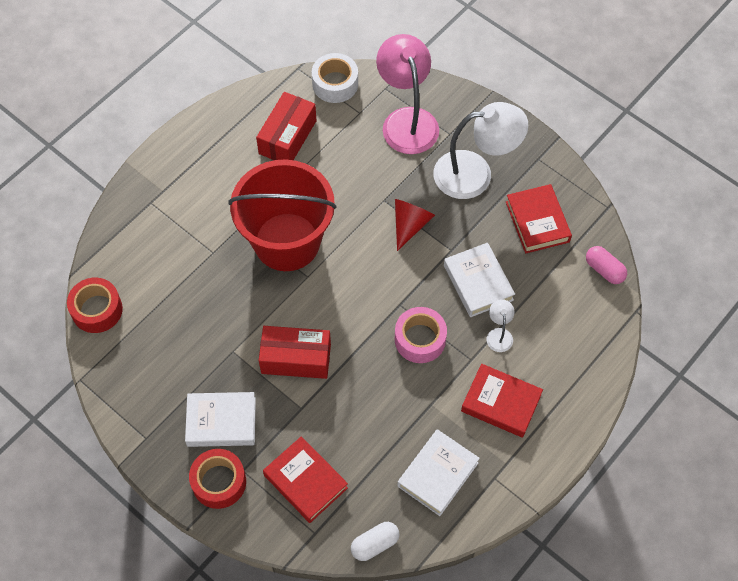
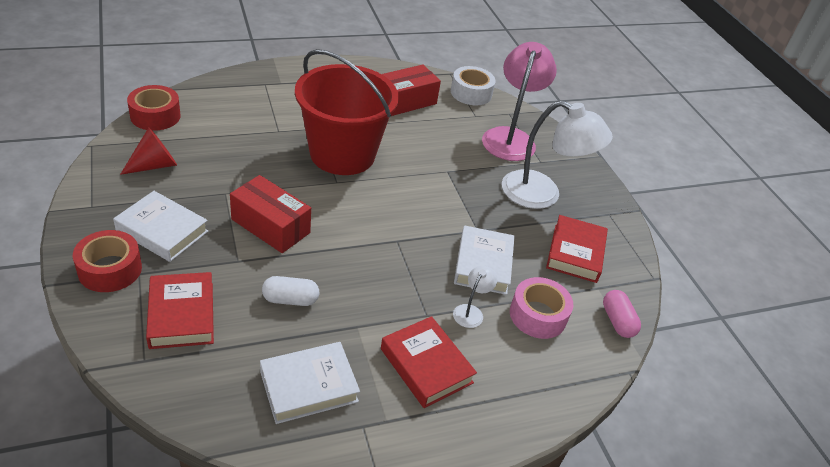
camera: 25 degrees right, 20 degrees down
white capsule [351,522,400,561] -> white capsule moved to [262,276,319,306]
red cone [395,199,435,251] -> red cone moved to [120,127,177,175]
pink tape [395,307,447,363] -> pink tape moved to [510,277,573,339]

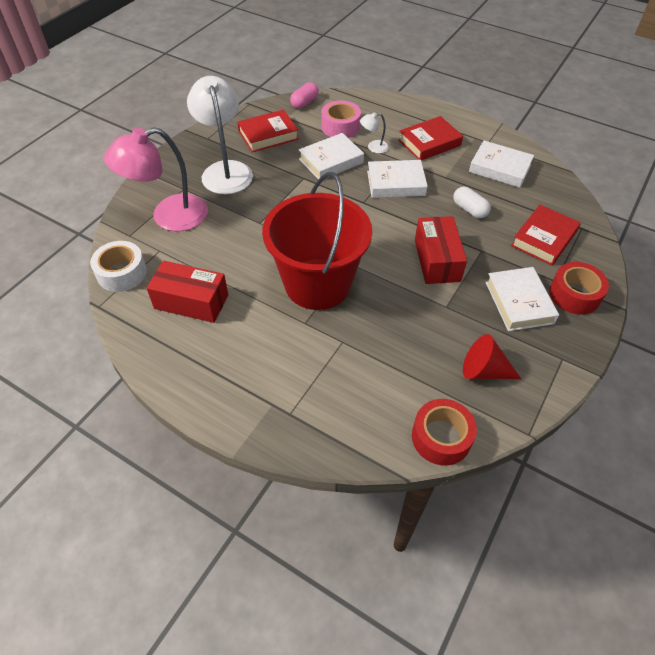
camera: 125 degrees left, 10 degrees up
red book [381,316,477,408] -> red book turned 45 degrees clockwise [398,116,463,161]
none -> white book [367,160,428,198]

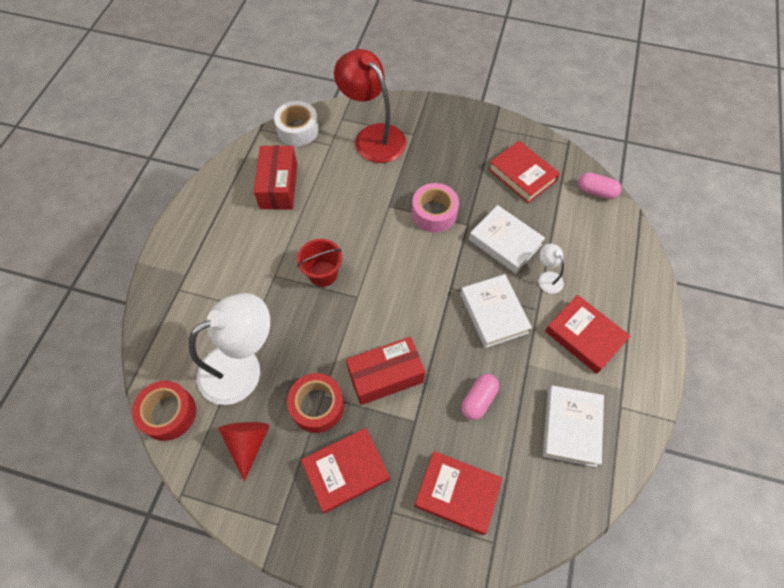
camera: 75 degrees right, 10 degrees up
pink lamp [104,127,208,231] -> red lamp [334,49,406,163]
white lamp [187,76,253,194] -> white lamp moved to [189,293,270,405]
red bucket [262,172,372,310] -> red bucket [297,239,342,287], size x0.45
pink tape [321,101,361,138] -> pink tape moved to [412,183,459,233]
white capsule [453,187,491,218] -> pink capsule [461,374,499,420]
white book [486,267,559,331] -> red book [301,428,390,513]
red tape [549,262,609,315] -> red tape moved to [287,373,344,433]

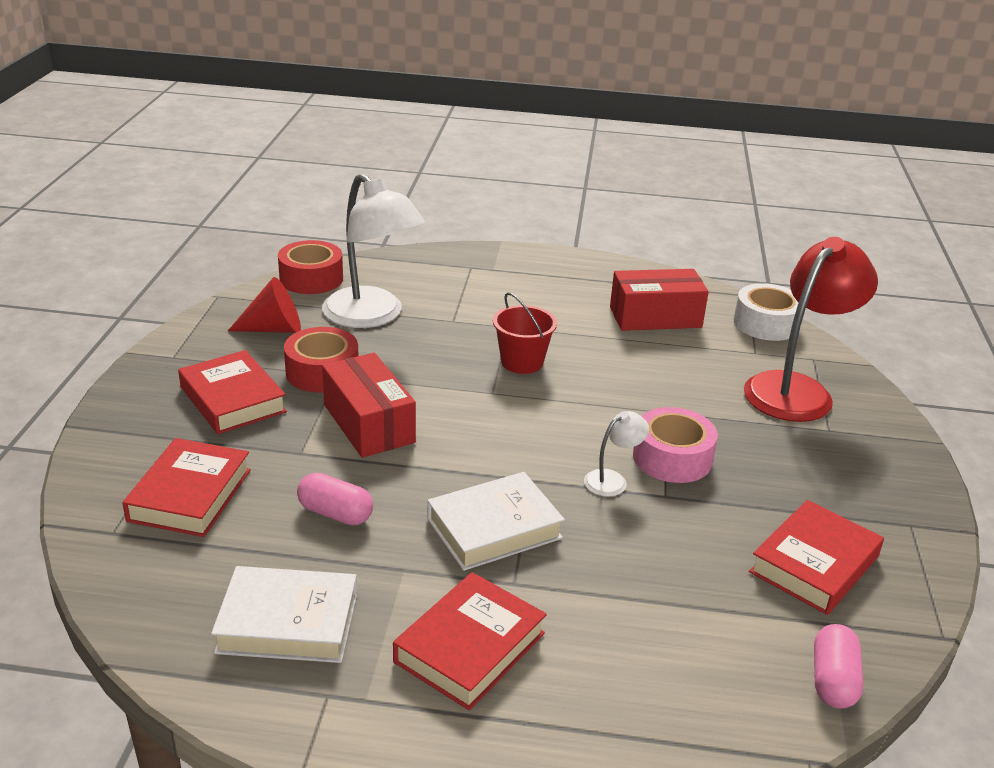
camera: 80 degrees right, 30 degrees down
white book [469,205,545,274] -> none
white lamp [539,244,564,294] -> white lamp moved to [584,411,649,497]

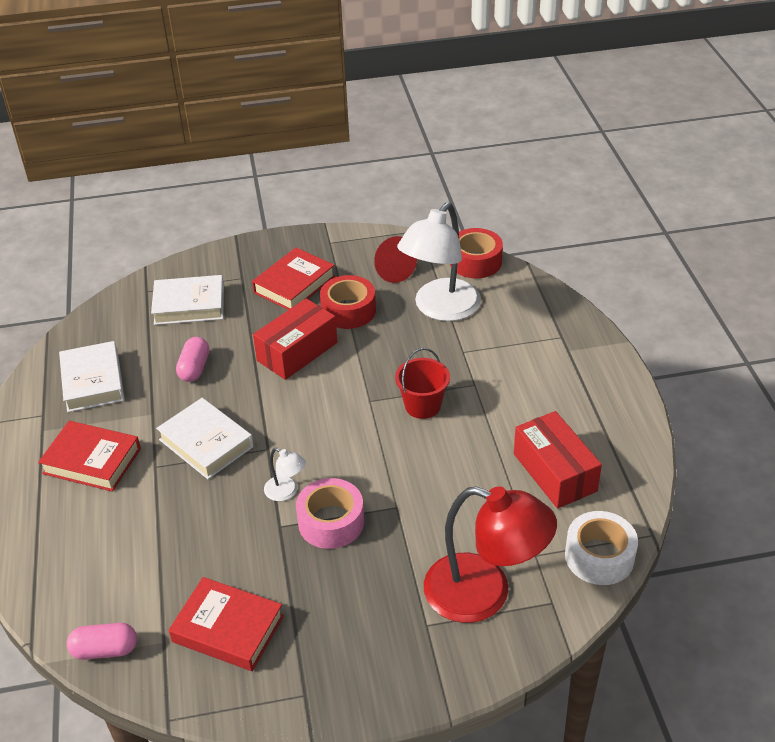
camera: 75 degrees right, 10 degrees up
red book [122,438,251,537] -> white book [151,275,224,325]

